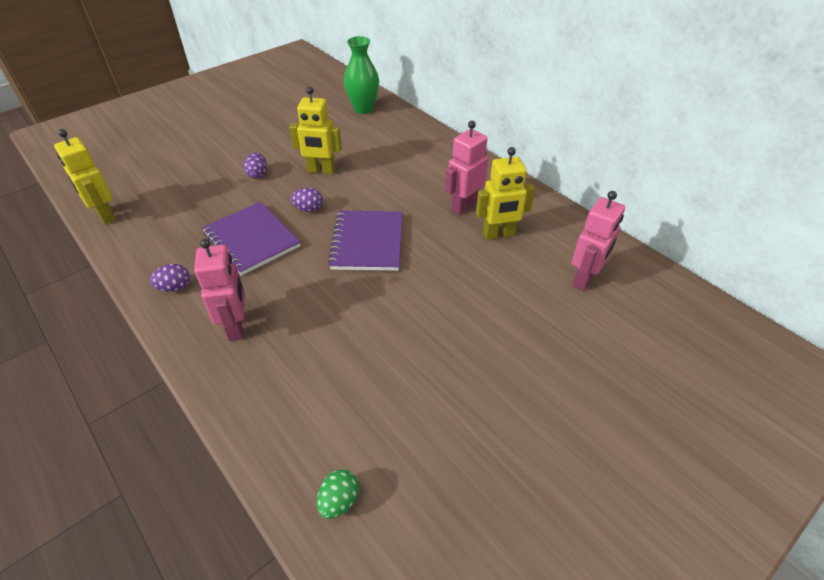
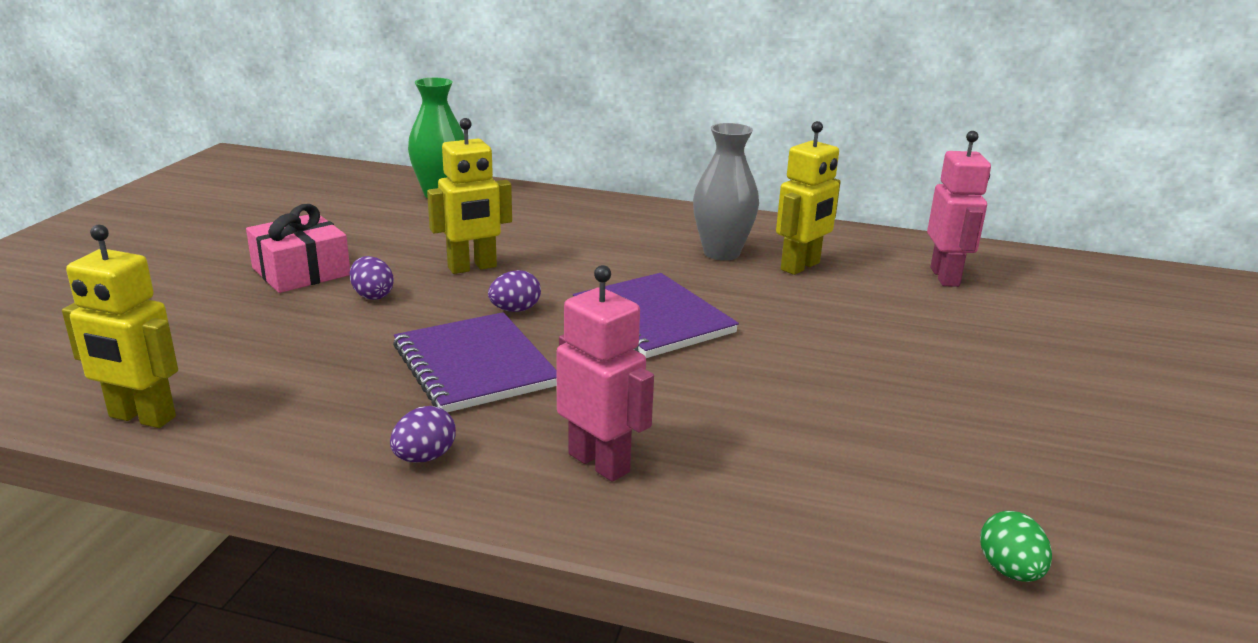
camera: 35 degrees left, 20 degrees down
purple notebook [202,202,301,276] -> purple notebook turned 45 degrees clockwise [393,312,557,412]
pink robot [445,121,488,215] -> grey vase [693,123,759,261]
none -> pink gift [246,204,350,293]

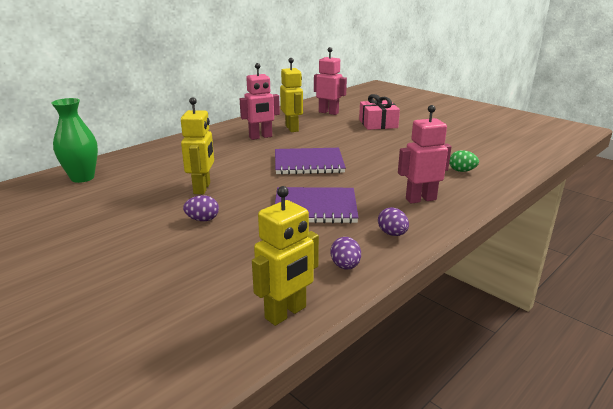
camera: 60 degrees left, 0 degrees up
pink gift [246,204,350,293] -> pink gift moved to [359,94,400,130]
purple egg [488,270,541,312] -> purple egg moved to [330,237,361,270]
grey vase [693,123,759,261] -> pink robot [240,63,280,140]
green egg [980,511,1052,582] -> green egg moved to [449,150,479,172]

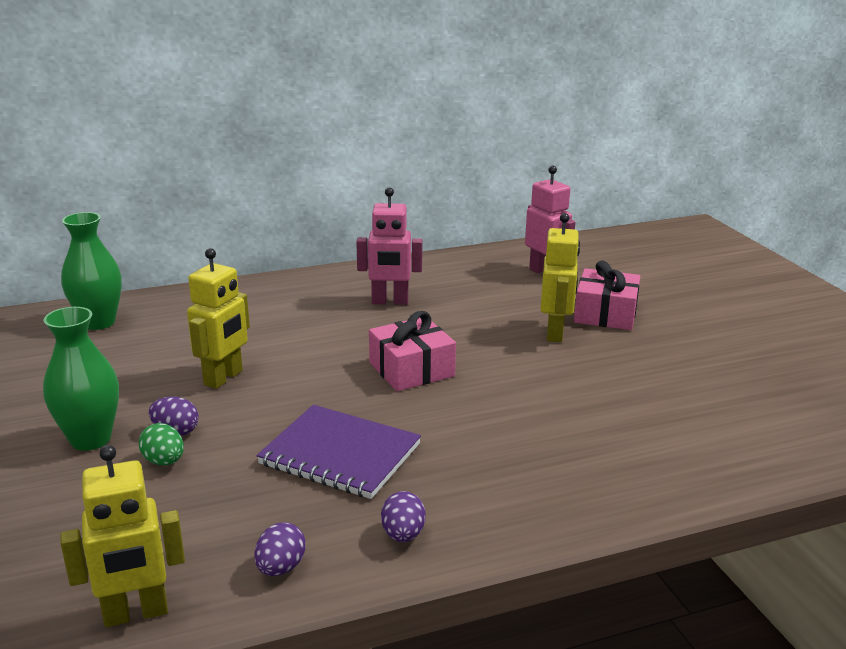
camera: 25 degrees right, 0 degrees up
purple notebook [275,148,346,175] -> pink gift [369,311,456,391]
yellow robot [280,58,303,132] -> yellow robot moved to [540,213,580,342]
pink robot [398,105,452,204] -> none
green egg [449,150,479,172] -> green egg moved to [139,423,184,465]
none -> green vase [43,307,119,451]

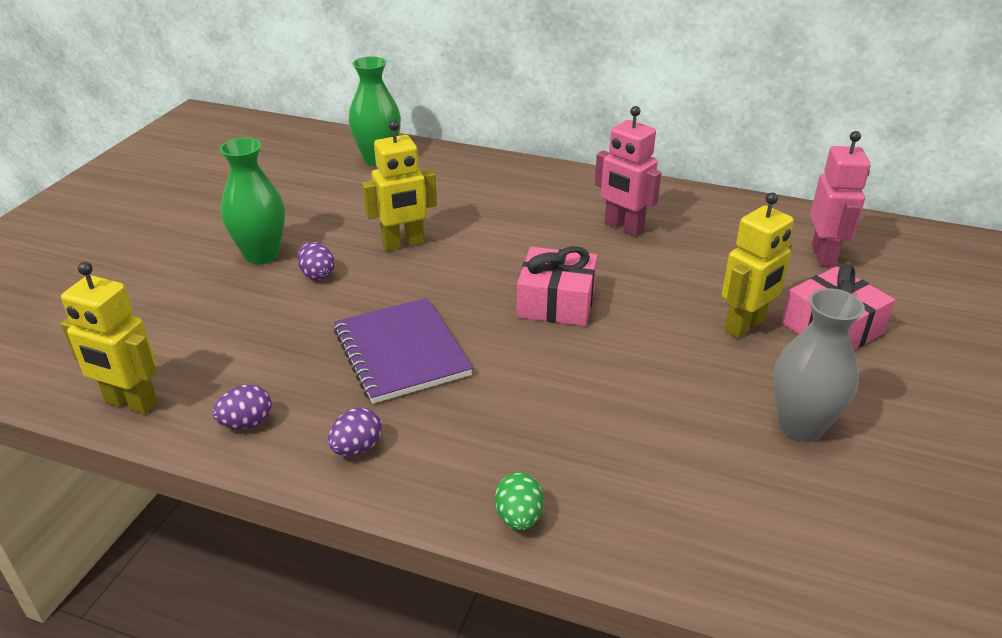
camera: 40 degrees right, 10 degrees up
green egg [139,423,184,465] -> green egg moved to [495,472,543,530]
none -> grey vase [773,288,865,442]

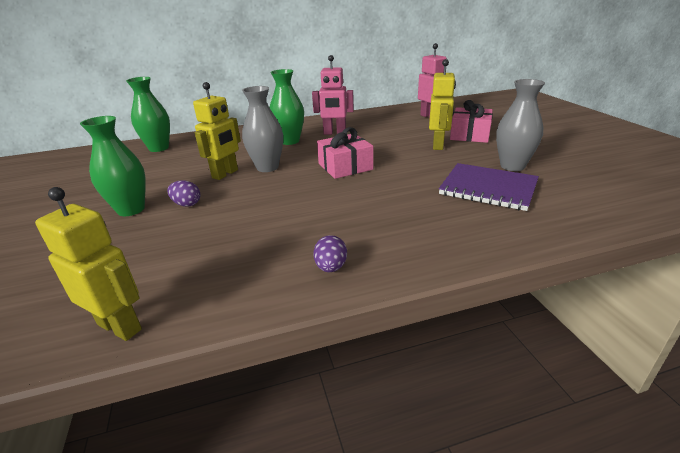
camera: 35 degrees left, 5 degrees down
yellow robot [61,262,158,414] -> yellow robot turned 135 degrees counterclockwise [35,187,142,341]
purple egg [212,385,272,429] -> none
purple notebook [334,298,473,404] -> purple notebook moved to [439,163,539,211]
green egg [495,472,543,530] -> none
none -> grey vase [242,86,283,172]
none -> green vase [269,69,304,145]

